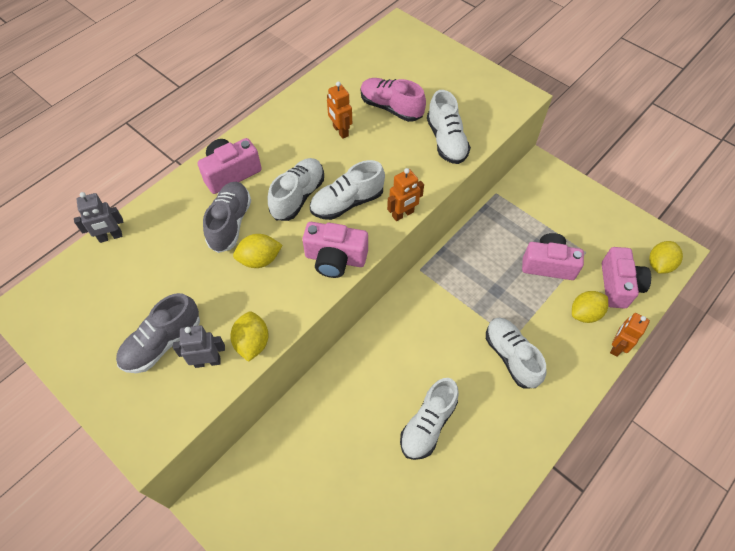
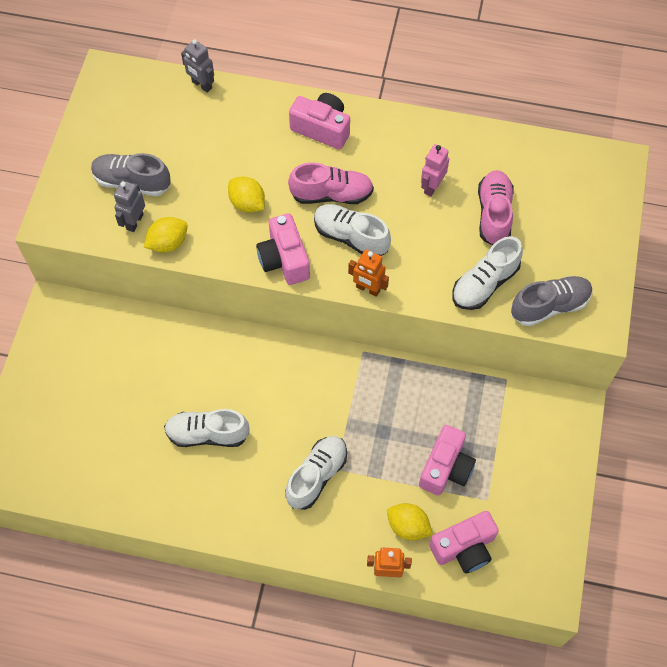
camera: 60 degrees right, 5 degrees up
grey robot [173,325,225,368] -> grey robot turned 120 degrees counterclockwise [114,181,145,232]
grey shoe [203,182,251,253] -> grey shoe moved to [511,276,593,326]
white shoe [268,158,324,221] -> pink shoe [288,162,374,204]
orange robot [327,81,352,139] -> pink robot [421,144,449,197]
pink camera [522,233,584,280] -> pink camera turned 45 degrees clockwise [419,425,476,496]
yellow lemon [649,241,683,274] -> none

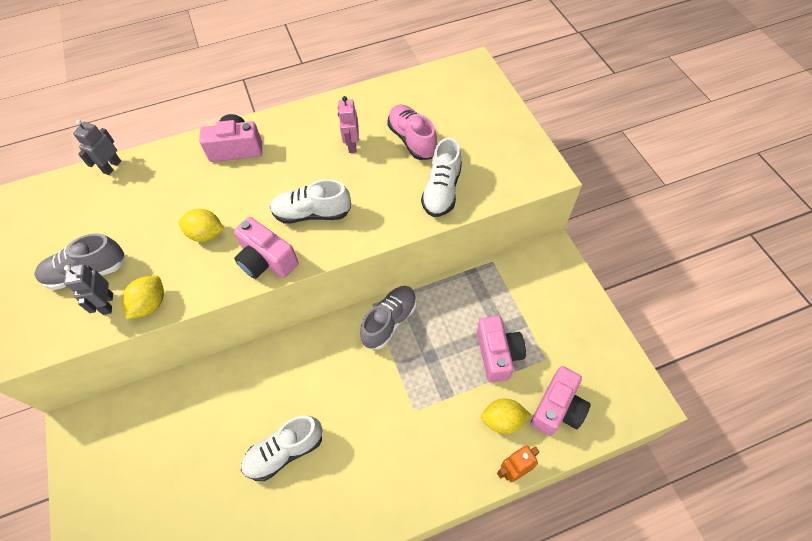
camera: 30 degrees left, 5 degrees down
grey robot [181,39,214,93] -> grey robot turned 105 degrees clockwise [73,120,121,175]
white shoe [285,436,347,510] -> none
pink shoe [288,162,374,204] -> none
orange robot [348,249,389,297] -> none
grey shoe [511,276,593,326] -> grey shoe moved to [360,286,417,350]

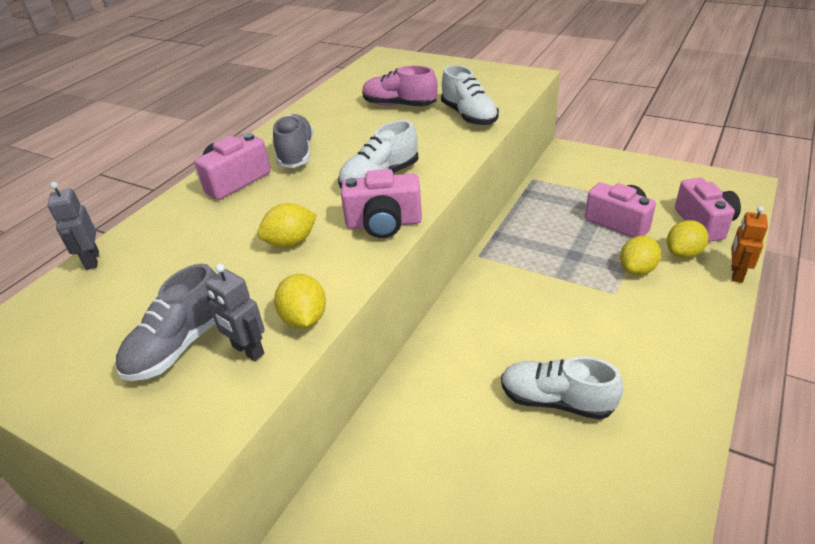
camera: 40 degrees left, 20 degrees down
white shoe [241,416,323,481] -> white shoe turned 90 degrees clockwise [501,356,624,420]
pink robot [338,96,359,153] -> none
grey shoe [360,286,417,350] -> grey shoe moved to [273,114,314,168]
none -> yellow lemon [620,236,661,275]

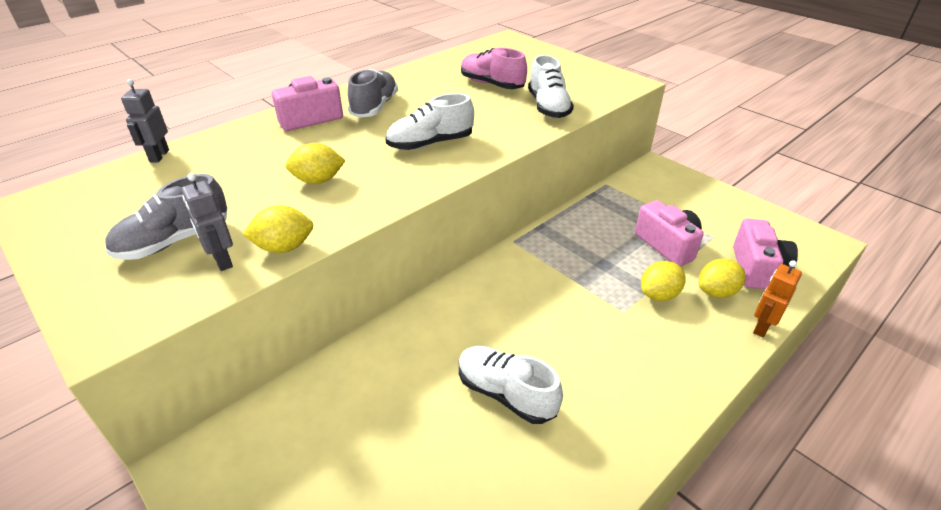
camera: 15 degrees right, 0 degrees up
yellow lemon [274,274,326,329] -> yellow lemon turned 75 degrees clockwise [242,205,314,253]
pink camera [341,169,422,238] -> none

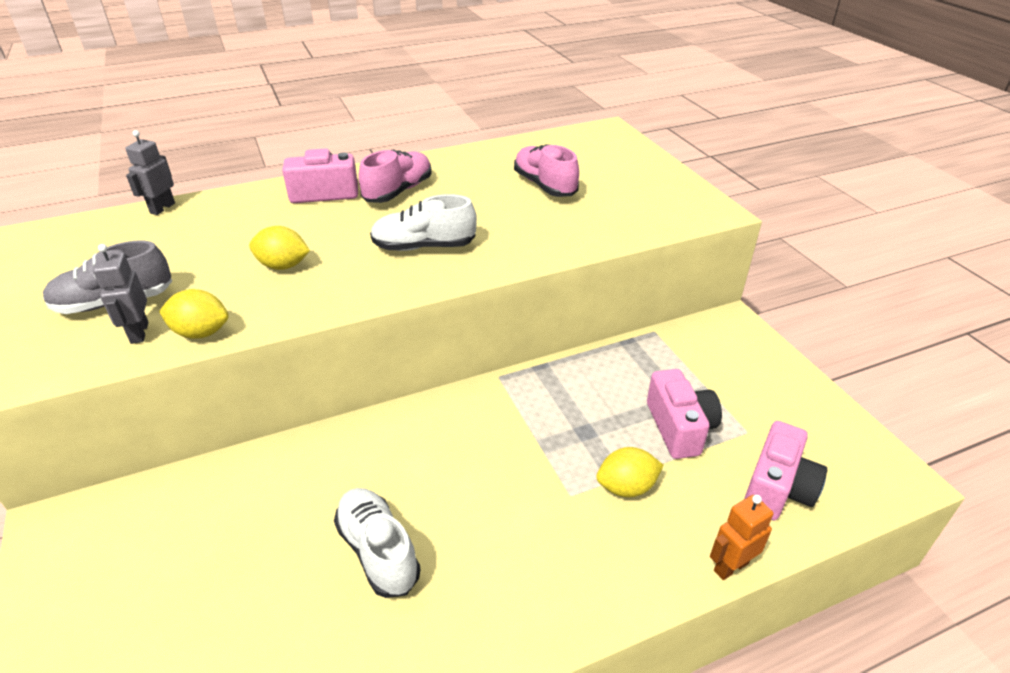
camera: 20 degrees right, 0 degrees up
grey shoe [348,69,398,118] -> pink shoe [358,150,432,203]
white shoe [528,55,574,118] -> none
yellow lemon [699,259,746,298] -> none

